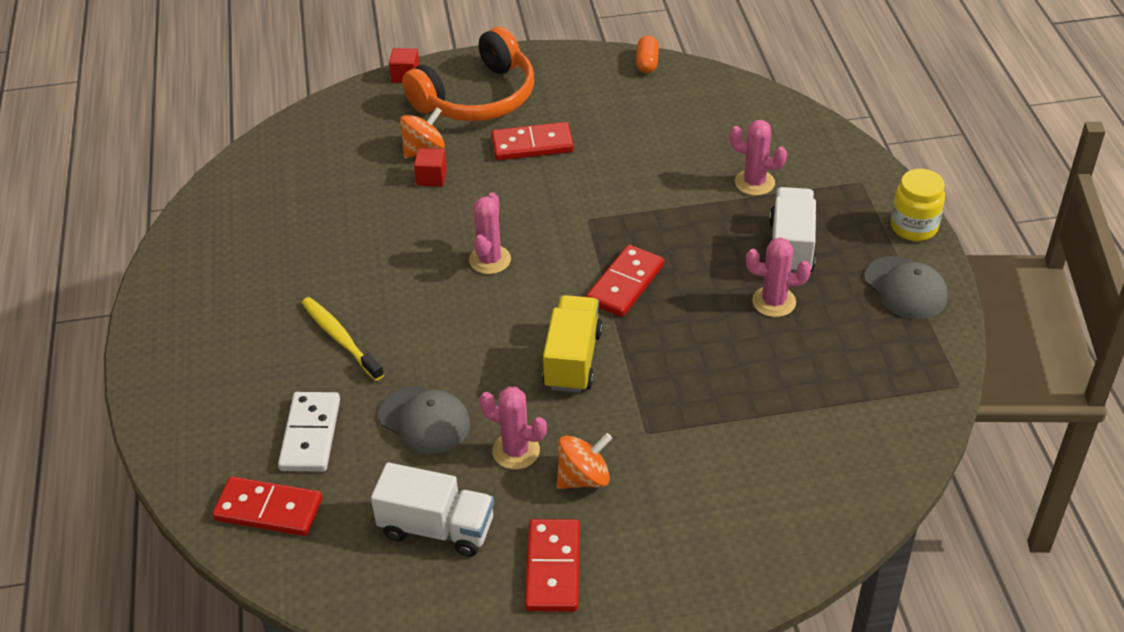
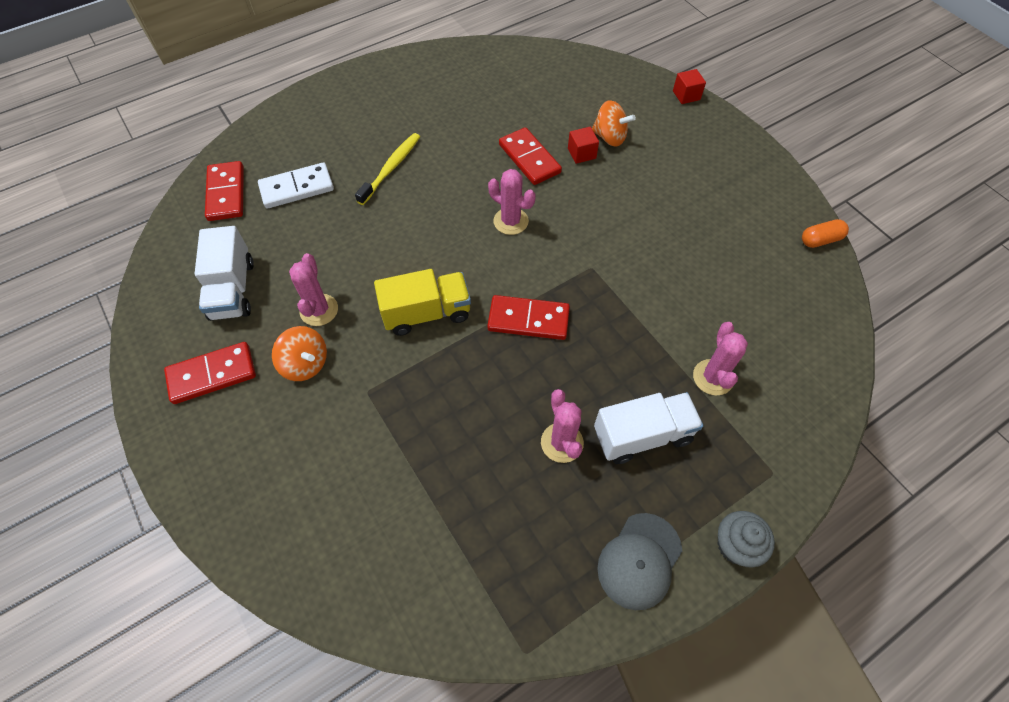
camera: 65 degrees right, 15 degrees up
grey cap [379,386,470,454] -> none
orange headphones [402,27,534,121] -> none
pink cactus [469,192,511,274] -> pink cactus turned 45 degrees clockwise [488,169,536,235]
red domino [491,122,574,160] -> red domino moved to [499,127,562,185]
yellow jar [891,169,945,241] -> grey cupcake [717,511,775,568]

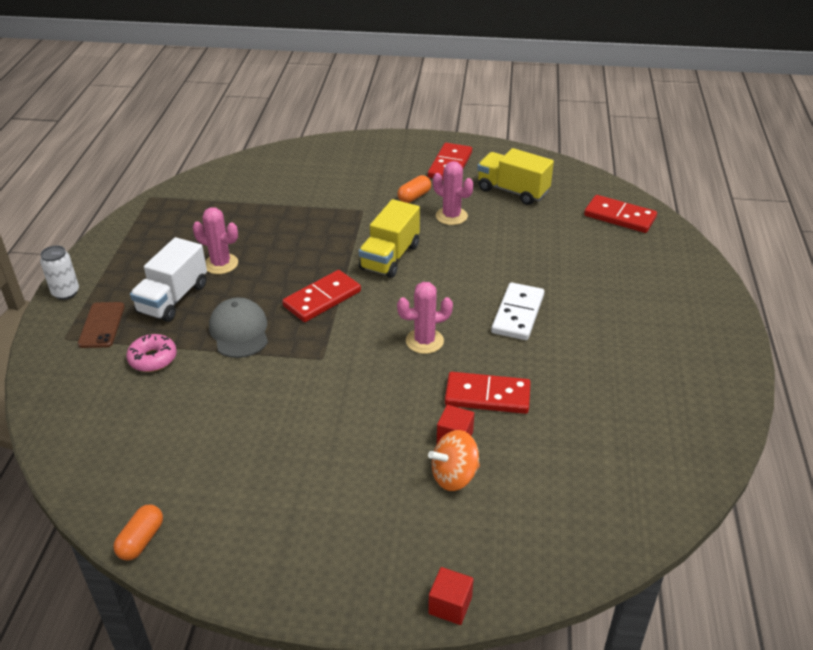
camera: 130 degrees right, 20 degrees down
white truck [195,226,254,321] -> yellow truck [477,148,554,205]
white domino [258,162,334,209] -> white domino moved to [491,282,544,340]
orange spinning top [272,326,327,381] -> orange capsule [397,175,431,203]
yellow toothbrush [355,133,420,205] -> none
grey cap [597,513,682,610] -> grey cap moved to [209,298,268,358]
pink cactus [693,322,748,395] -> pink donut [126,334,177,372]
grey cupcake [717,511,775,568] -> white can [40,245,79,300]
none -> brown phone [78,302,125,348]

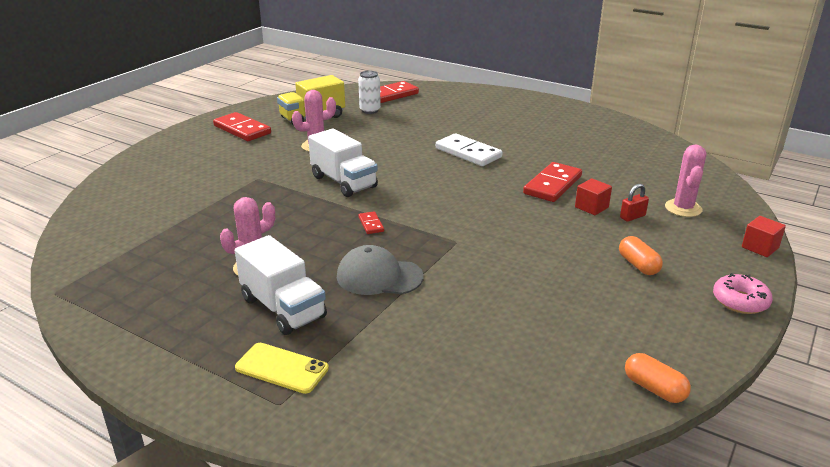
camera: 65 degrees left, 10 degrees down
white can [40,245,79,300] -> white can moved to [358,71,381,114]
brown phone [78,302,125,348] -> yellow phone [235,343,329,394]
pink donut [126,334,177,372] -> pink donut moved to [713,273,773,314]
red domino [282,270,361,322] -> red domino [358,211,384,234], size x0.48
yellow truck [359,199,420,278] -> white truck [308,128,378,197]
orange capsule [397,175,431,203] -> orange capsule moved to [619,236,663,275]
pink cactus [397,282,453,354] -> pink cactus moved to [665,145,706,217]
orange spinning top [428,430,480,491] -> red padlock [620,184,649,222]

